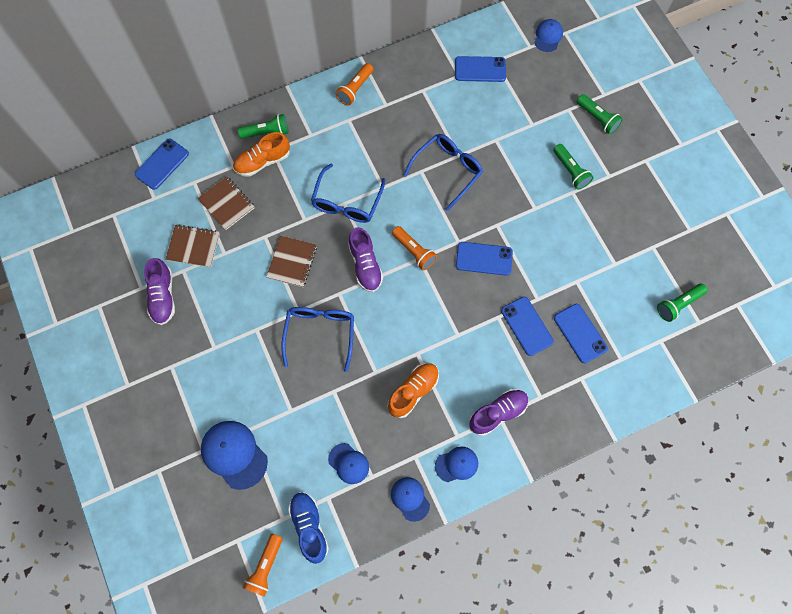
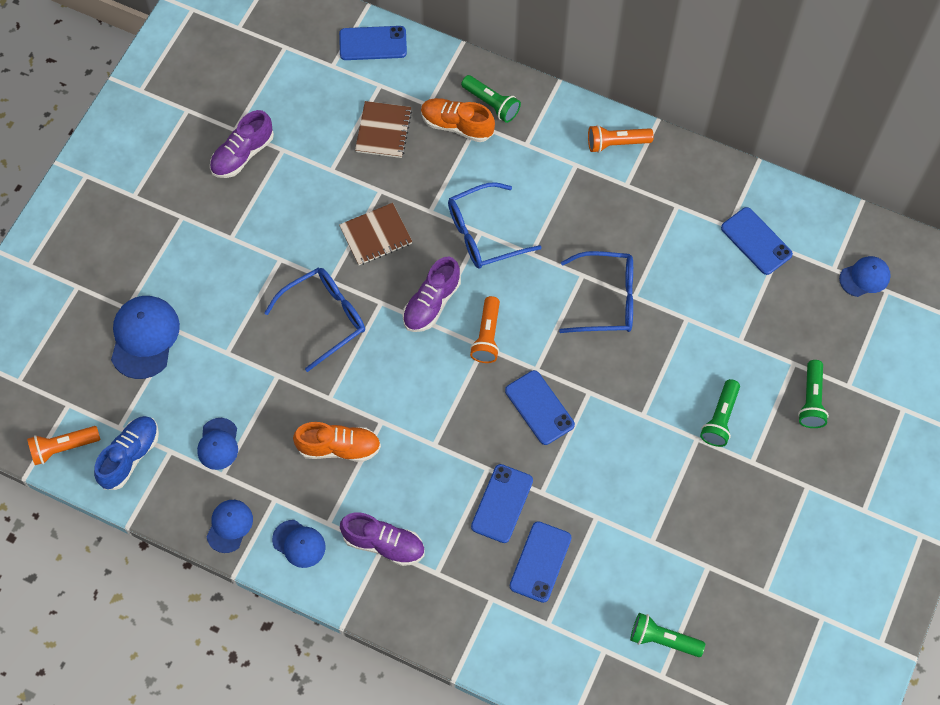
camera: 50 degrees right, 5 degrees down
brown notebook [165,225,220,268] -> none

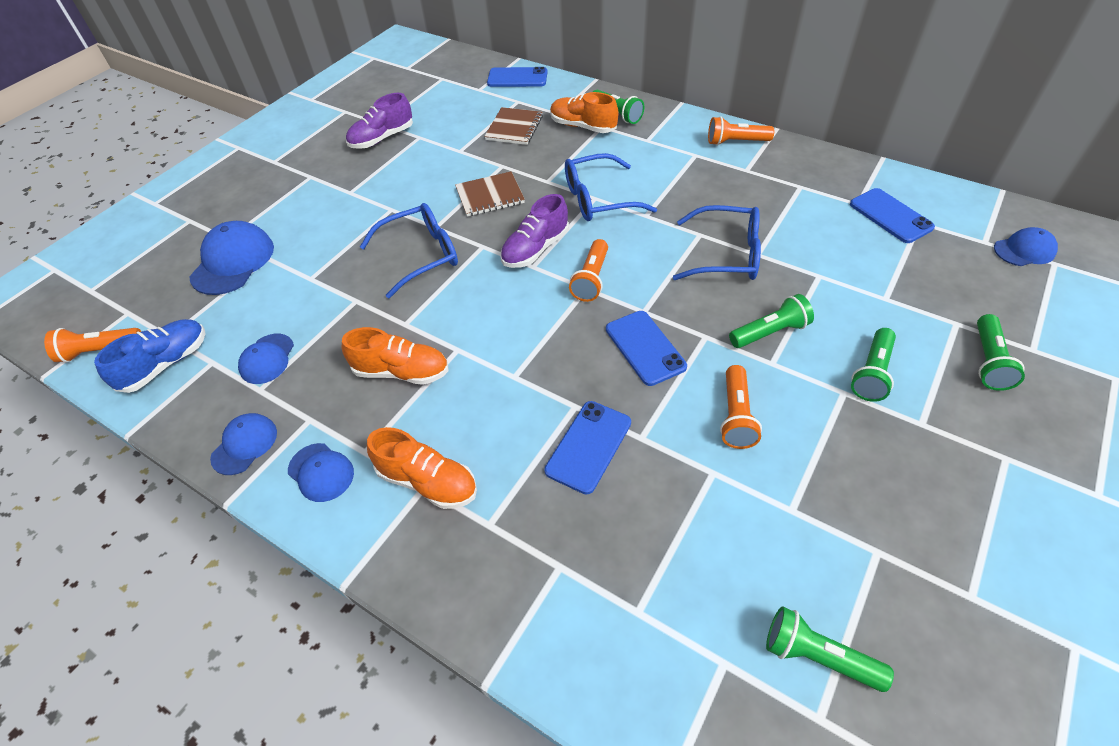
camera: 10 degrees right, 15 degrees down
purple shoe [340,512,425,566] -> orange shoe [367,427,477,509]
blue phone [510,521,572,603] -> none
none -> orange flashlight [720,365,762,449]
none -> green flashlight [729,294,814,348]

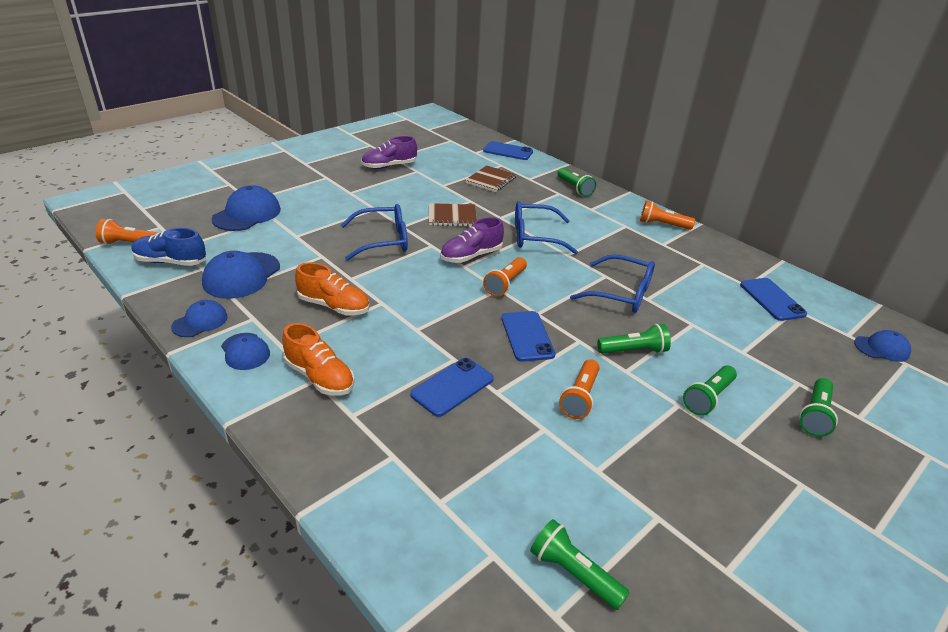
camera: 10 degrees right, 15 degrees down
blue shoe [94,319,206,393] -> blue shoe turned 135 degrees counterclockwise [132,228,206,266]
blue cap [238,334,294,384] -> blue cap [202,251,280,299], size x1.67
orange shoe [550,92,618,133] -> none

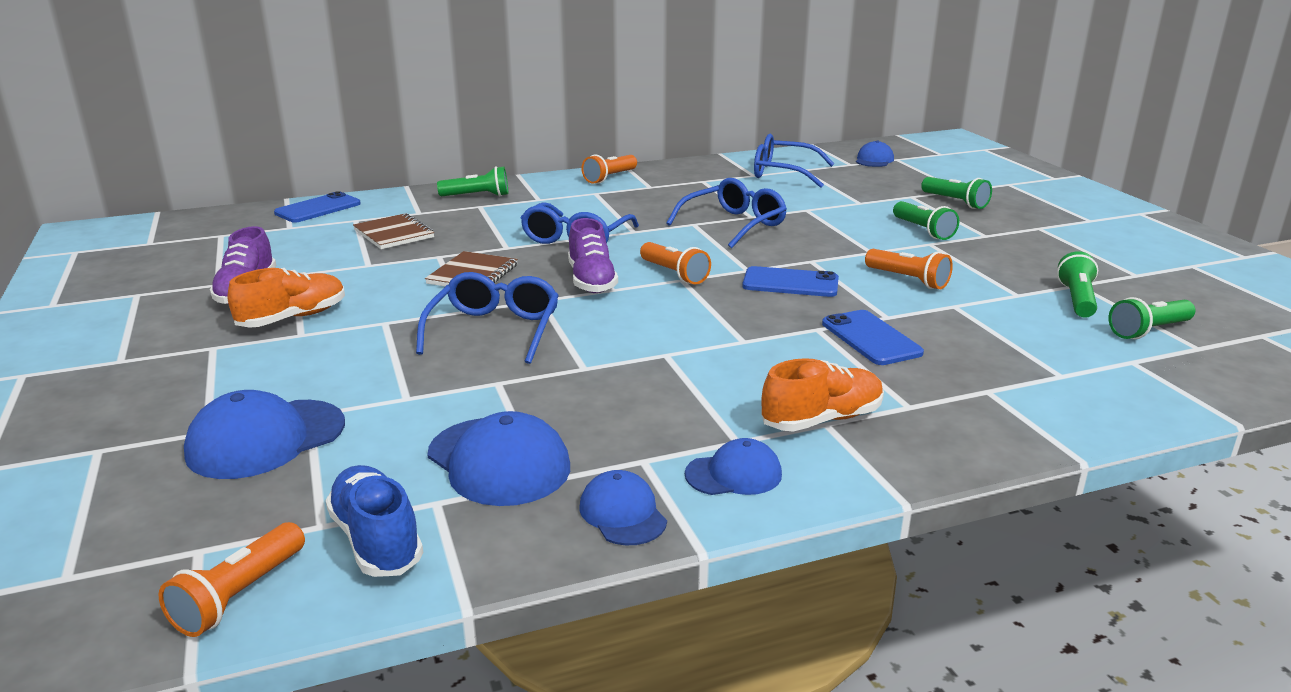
camera: 65 degrees left, 10 degrees down
blue shoe [132,228,206,266] -> blue shoe turned 120 degrees clockwise [326,465,423,577]
blue cap [211,185,281,231] -> blue cap turned 90 degrees counterclockwise [184,390,345,479]
orange shoe [295,262,370,315] -> orange shoe moved to [228,268,345,328]
green flashlight [597,324,671,354] -> green flashlight moved to [1057,251,1098,318]
blue phone [740,278,807,321] -> blue glasses [754,134,834,188]

